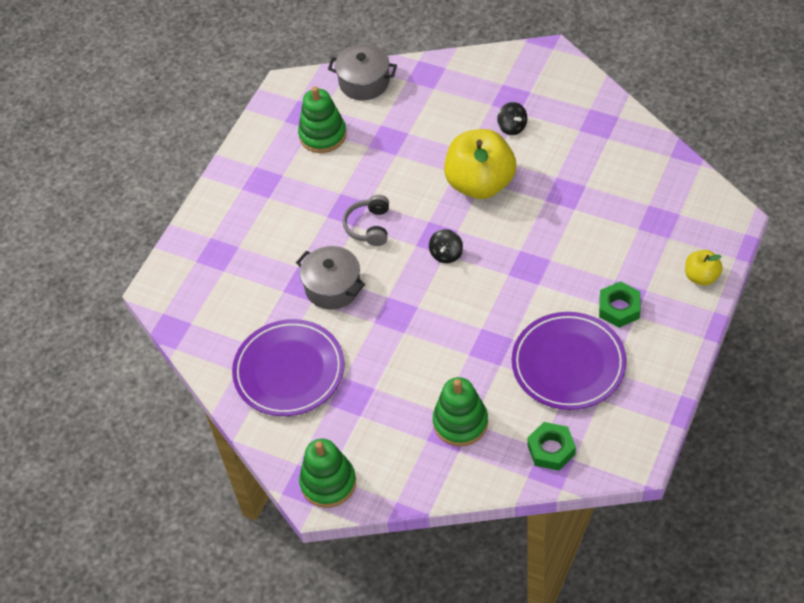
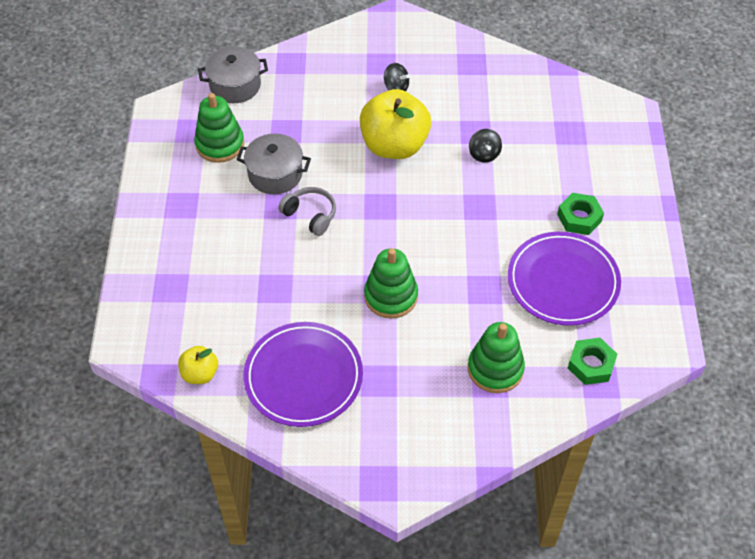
camera: 30 degrees left, 0 degrees up
grey pot [296,246,365,310] -> grey pot moved to [236,133,311,195]
green stacking toy [299,439,356,508] -> green stacking toy moved to [364,248,418,319]
grey headphones [343,195,389,246] -> grey headphones turned 150 degrees clockwise [278,187,336,236]
black spinning top [429,229,463,263] -> black spinning top moved to [469,129,502,163]
yellow apple [685,250,723,286] -> yellow apple moved to [178,346,218,384]

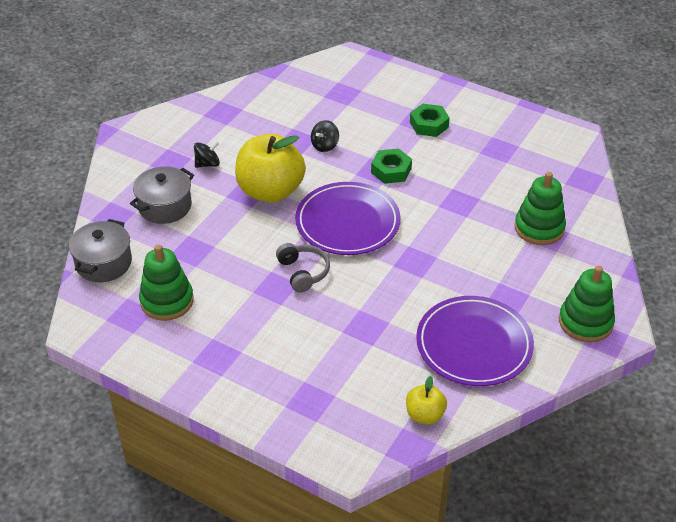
camera: 60 degrees left, 10 degrees down
grey pot [236,133,311,195] -> grey pot moved to [130,166,194,224]
grey headphones [278,187,336,236] -> grey headphones turned 90 degrees clockwise [276,243,330,293]
green stacking toy [364,248,418,319] -> green stacking toy moved to [559,266,615,343]
black spinning top [469,129,502,163] -> black spinning top turned 105 degrees clockwise [311,120,339,152]
purple plate [508,232,621,326] -> purple plate moved to [295,182,401,255]
green nut [568,338,617,385] -> green nut moved to [371,148,412,184]

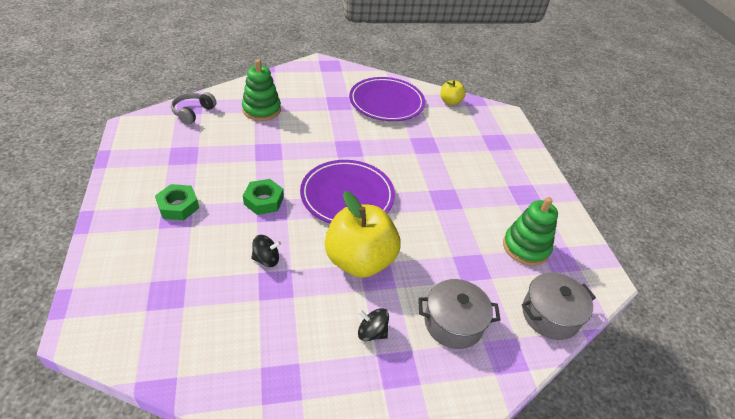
camera: 135 degrees left, 0 degrees up
grey headphones [276,243,330,293] -> grey headphones moved to [171,92,217,125]
green stacking toy [559,266,615,343] -> none

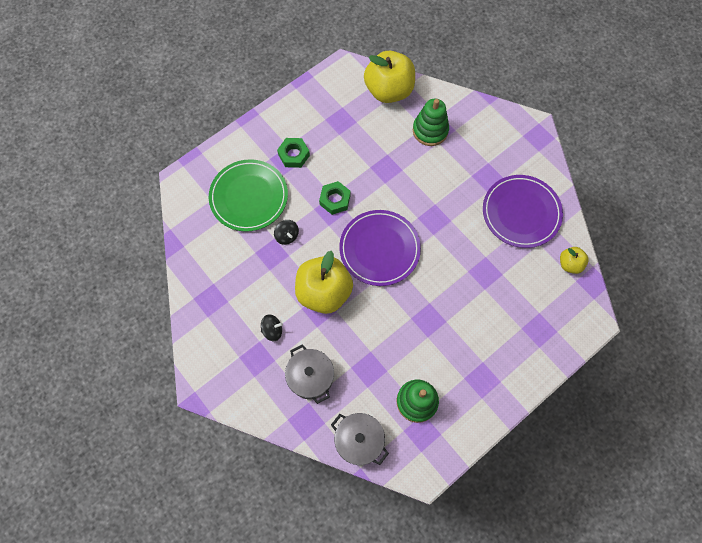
camera: 65 degrees right, 25 degrees up
grey headphones [171,92,217,125] -> yellow apple [364,51,415,103]
black spinning top [358,308,389,341] -> black spinning top turned 90 degrees clockwise [261,314,283,341]
none -> green plate [209,159,288,232]

